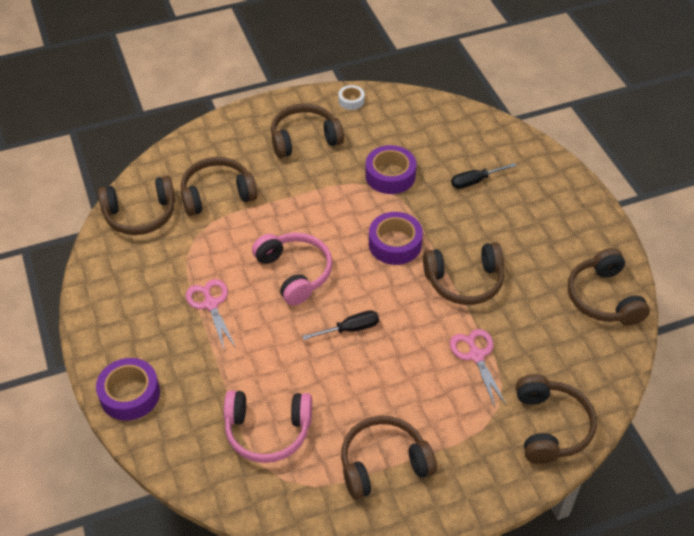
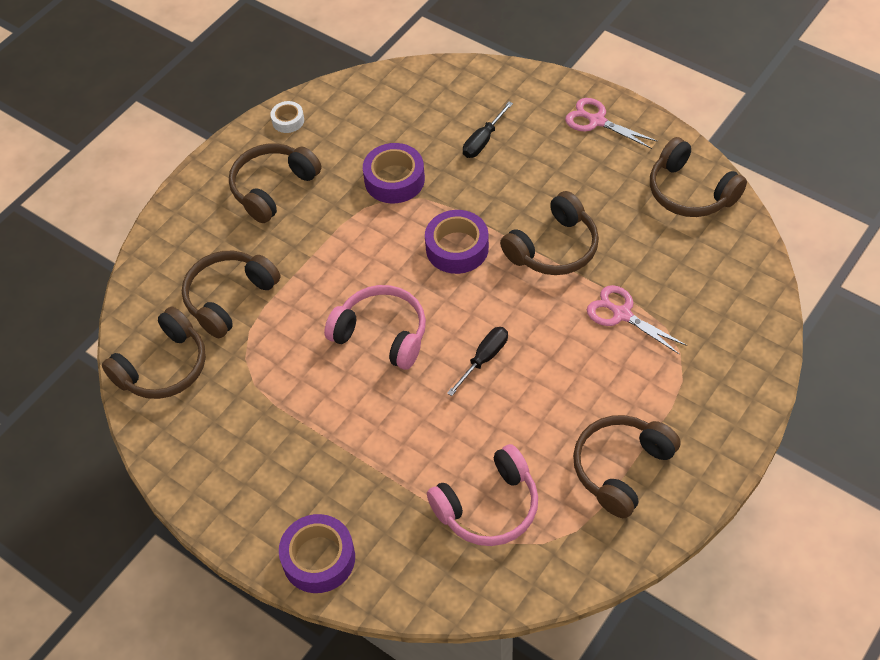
camera: 30 degrees left, 5 degrees up
pink scissors [186,279,236,352] -> pink scissors moved to [565,98,658,149]
brown headphones [516,374,597,464] -> none

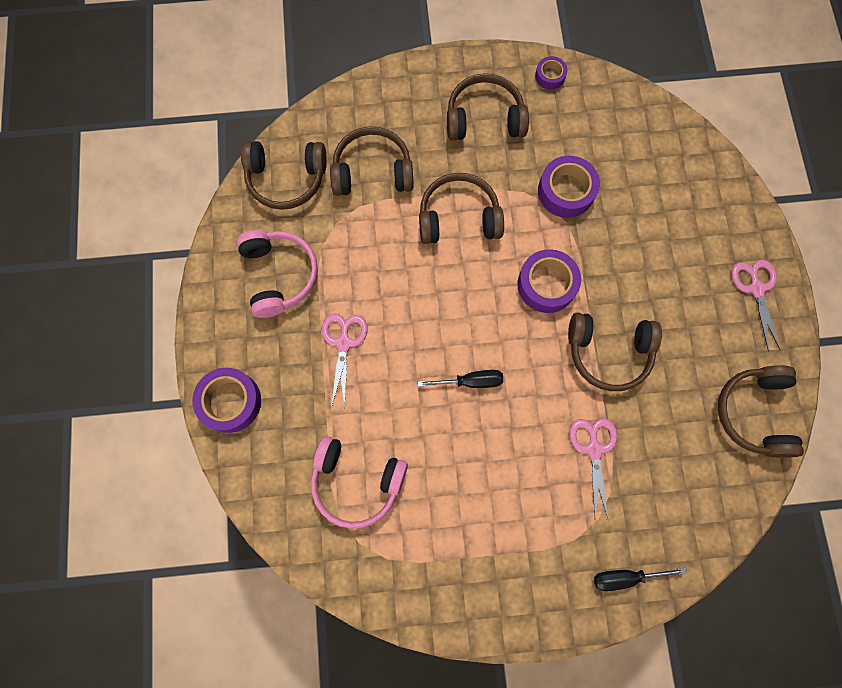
camera: 45 degrees right, 20 degrees up
white tape [270,101,304,133] -> purple tape [535,56,568,90]
pink headphones [324,285,426,370] -> pink headphones moved to [236,230,318,318]
black screwdriver [463,102,513,158] -> black screwdriver moved to [594,568,686,591]
brown headphones [573,415,681,518] -> brown headphones moved to [419,173,504,244]
none -> pink scissors [322,313,368,409]

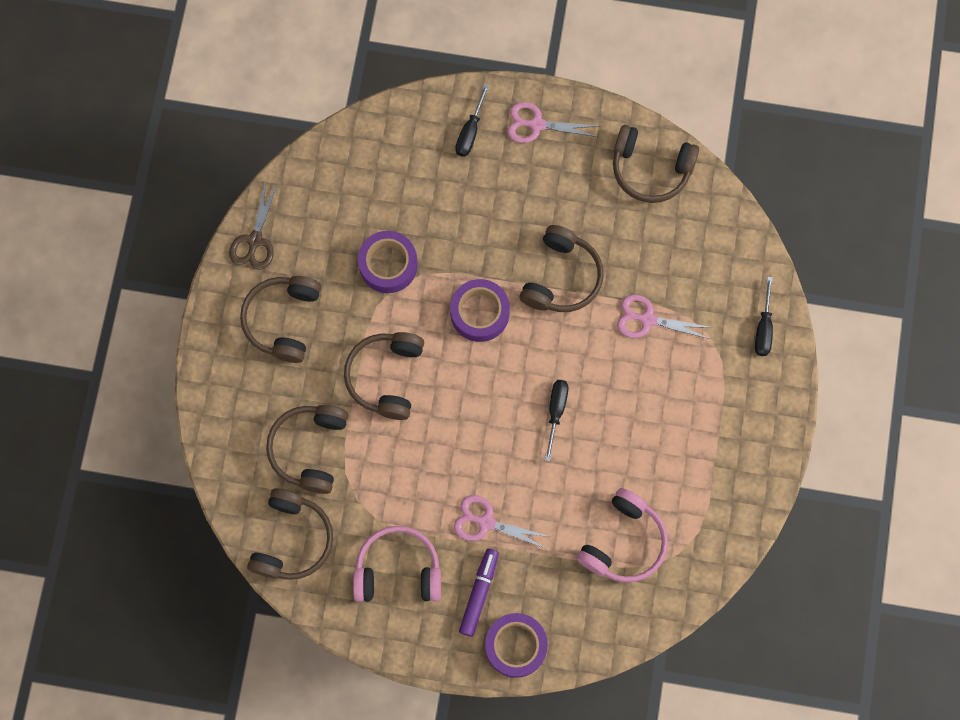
camera: 75 degrees left, 0 degrees up
purple tape [535,56,568,90] -> brown scissors [229,180,277,270]
none -> black screwdriver [455,84,489,157]
none -> purple marker [459,548,499,637]

